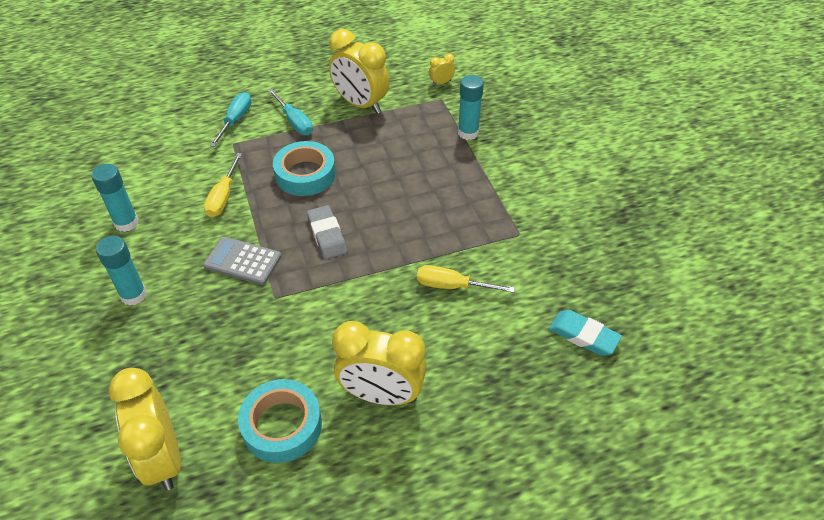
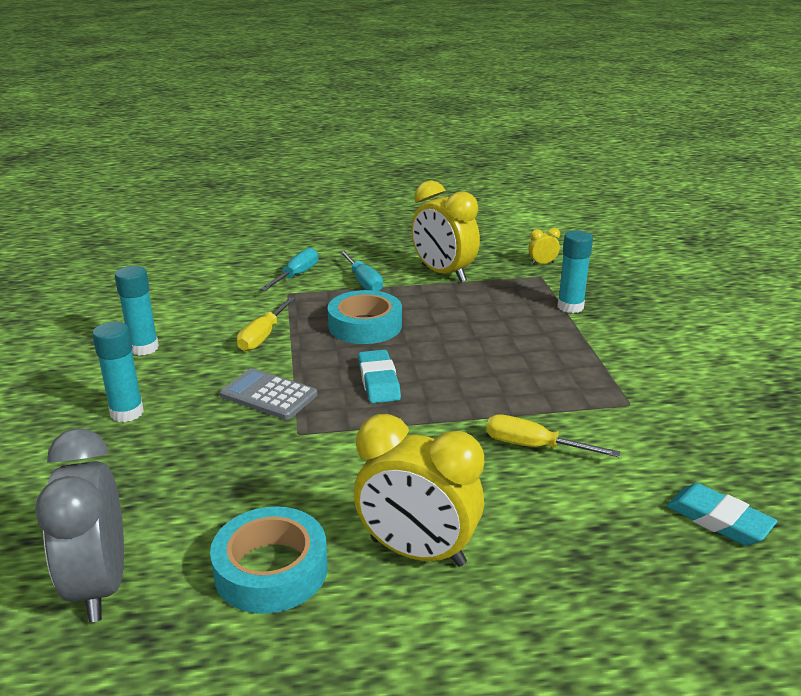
camera: 10 degrees right, 20 degrees down
yellow clock [109,368,181,491] -> grey clock [35,428,124,622]
grey eraser [307,205,347,259] -> turquoise eraser [358,350,401,403]

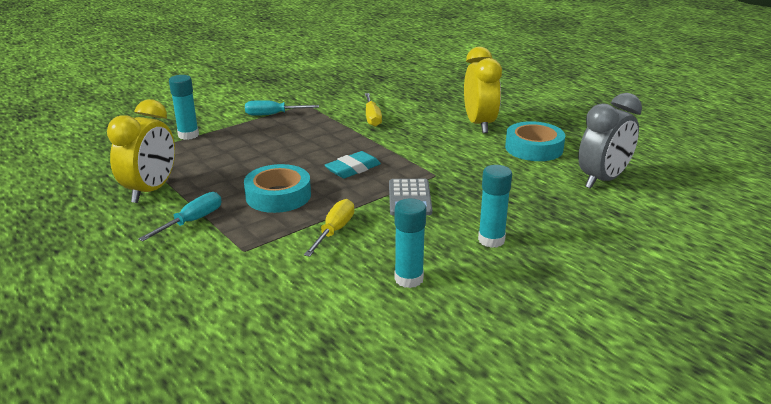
camera: 120 degrees left, 0 degrees up
yellow screwdriver [237,297,295,351] -> yellow screwdriver turned 60 degrees counterclockwise [304,199,354,257]
turquoise screwdriver [260,248,318,291] -> turquoise screwdriver moved to [245,100,319,116]
yellow clock [528,228,560,265] -> none
turquoise eraser [667,483,777,546] -> none

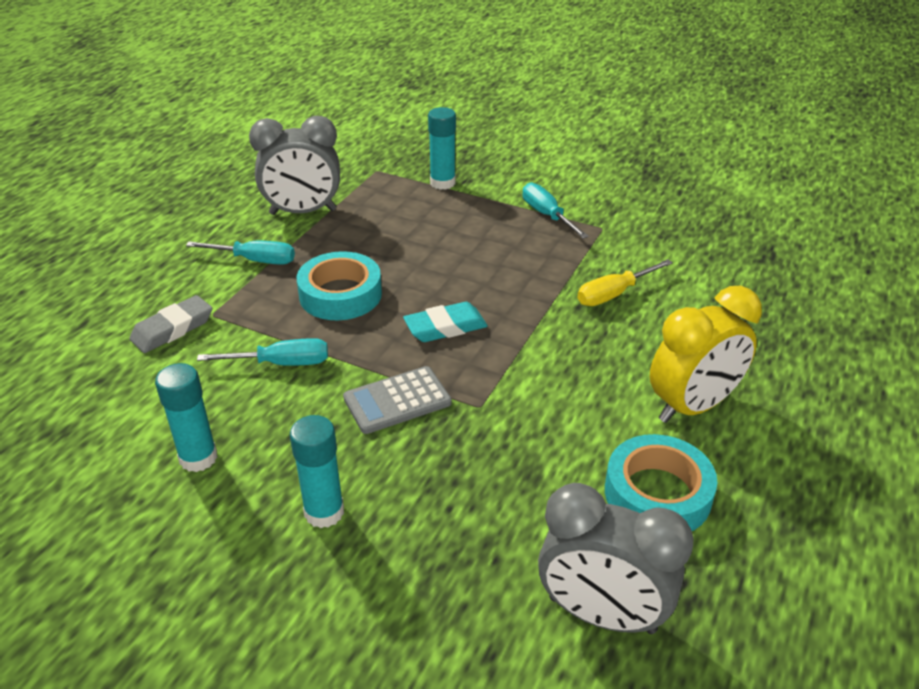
camera: 65 degrees right, 10 degrees up
yellow clock [107,99,175,203] -> grey clock [249,116,340,215]
yellow screwdriver [304,199,354,257] -> turquoise screwdriver [197,338,328,366]
turquoise eraser [324,151,381,178] -> turquoise eraser turned 45 degrees counterclockwise [403,302,488,342]
none -> grey eraser [129,295,212,353]

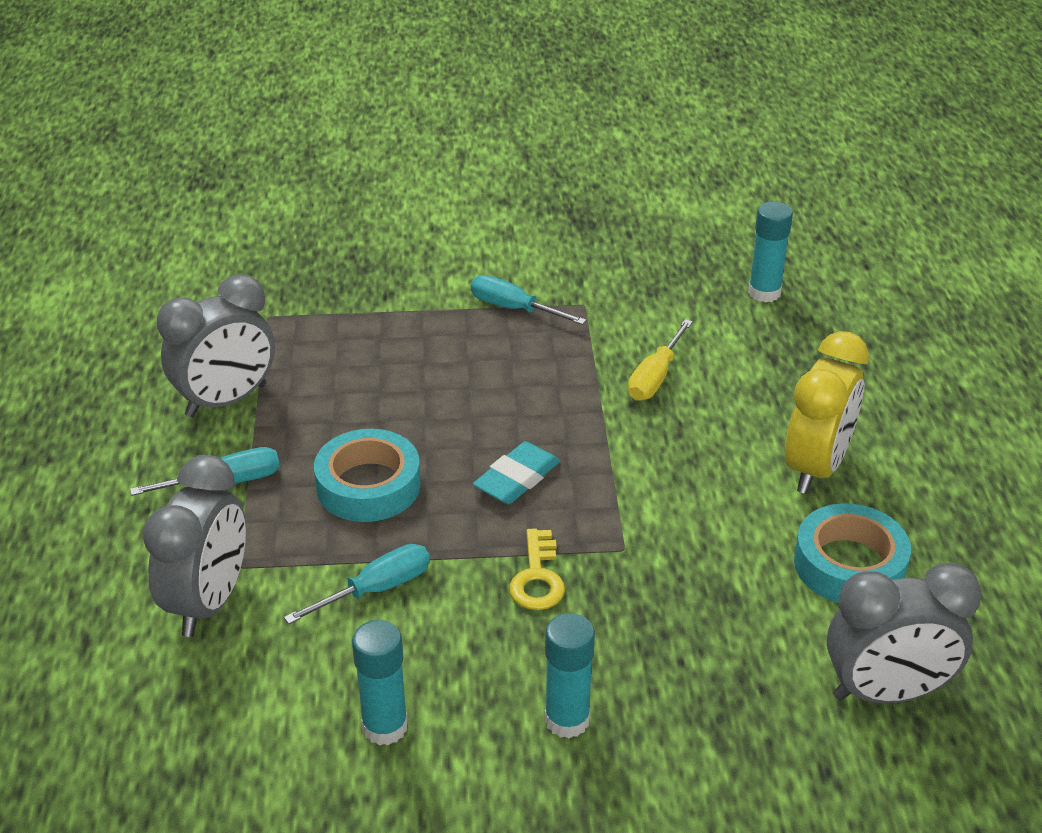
camera: 30 degrees left, 0 degrees up
grey eraser [129,295,212,353] -> grey clock [143,455,246,637]
grey calculator [343,366,452,434] -> yellow key [509,529,565,610]
turquoise glue stick [428,107,456,190] -> turquoise glue stick moved to [748,202,793,303]

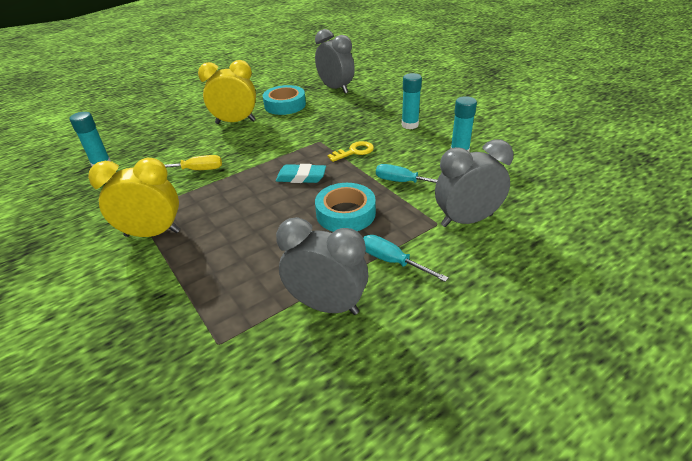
camera: 120 degrees left, 0 degrees up
turquoise screwdriver [471,275,587,325] -> yellow clock [88,158,180,237]

